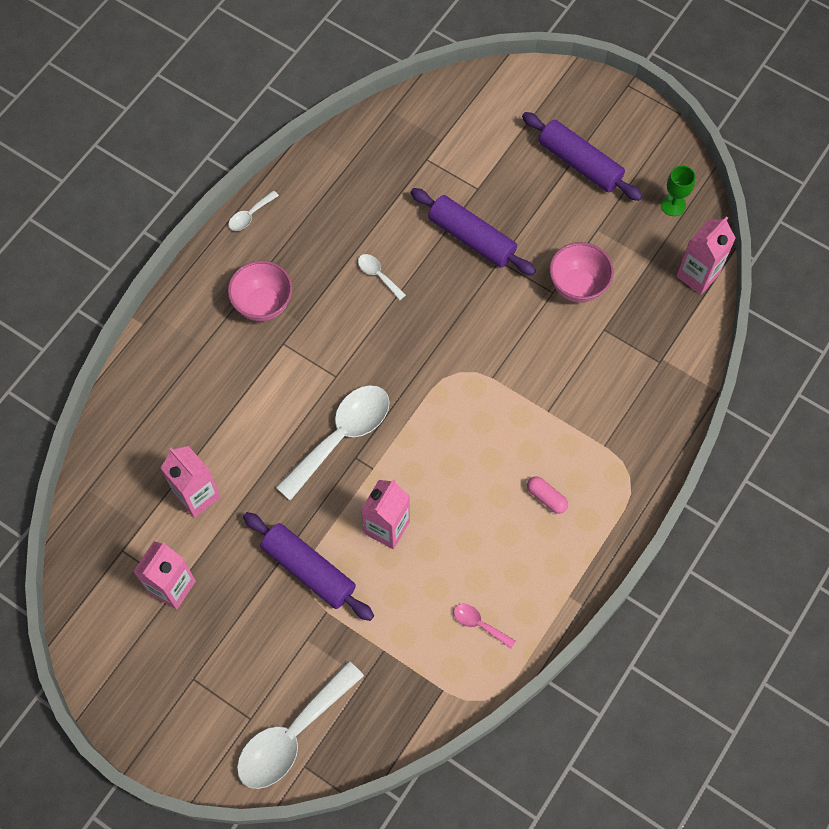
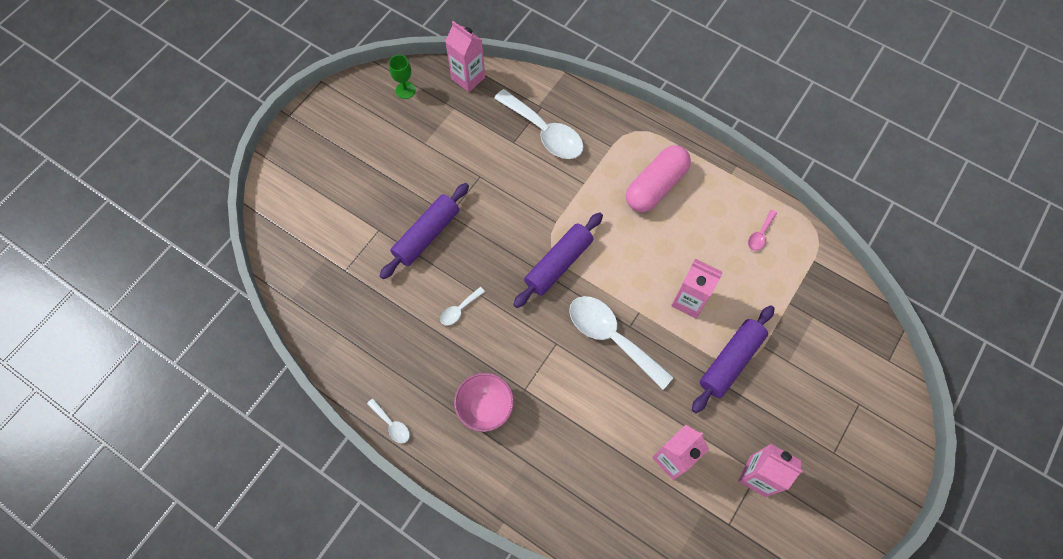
camera: 90 degrees left, 0 degrees up
white spoon [237,661,364,789] -> white spoon moved to [494,89,584,159]
purple rolling pin [522,112,642,201] -> purple rolling pin moved to [513,212,603,308]
pink capsule [527,476,568,514] -> pink capsule [626,145,691,212], size x2.26
pink bowl [549,242,614,303] -> none

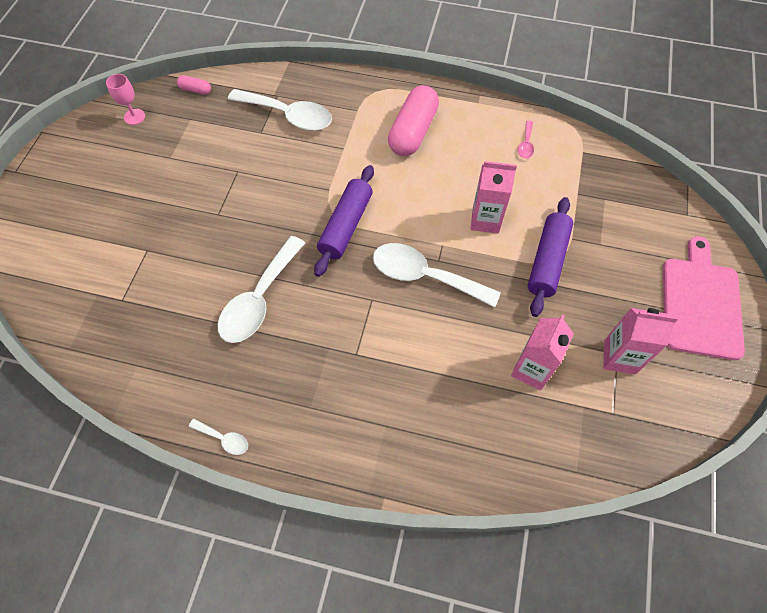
camera: 20 degrees left, 5 degrees down
purple rolling pin [380,183,469,279] -> none
green goblet [389,55,416,99] -> pink goblet [106,74,145,125]
white spoon [440,287,485,326] -> white spoon [218,236,305,343], size x2.24
pink carton [445,21,485,92] -> pink capsule [177,75,211,95]
pink bowl [454,373,514,432] -> none
none -> pink cutting board [663,236,745,360]

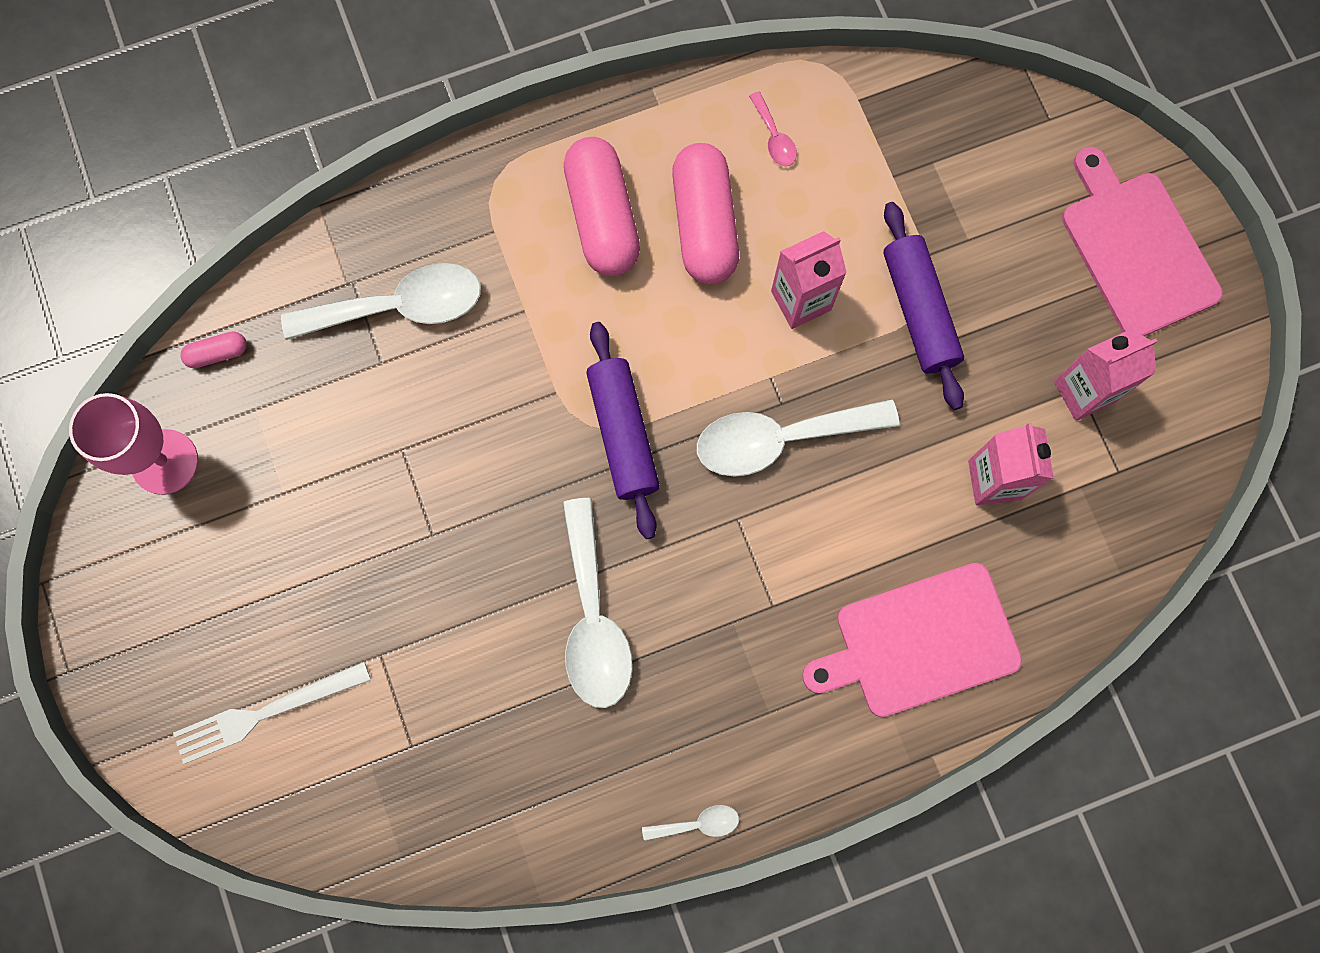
camera: 35 degrees left, 15 degrees up
pink goblet [106,74,145,125] -> pink goblet [69,393,198,495], size x1.75
none -> white fork [173,662,371,764]
none -> pink capsule [672,143,739,284]
none -> pink cutting board [802,563,1022,717]

